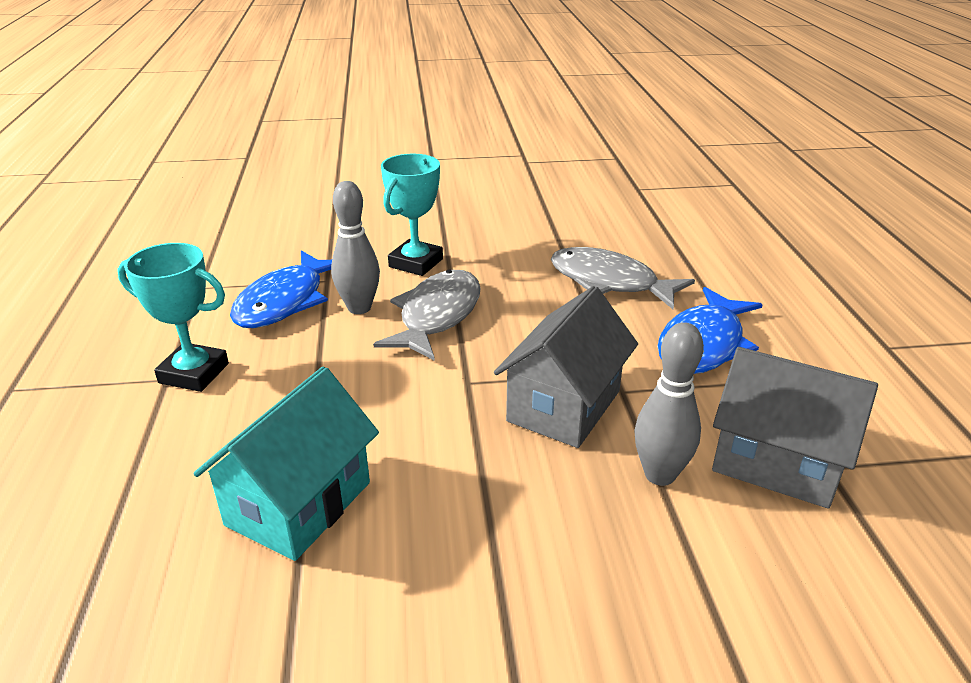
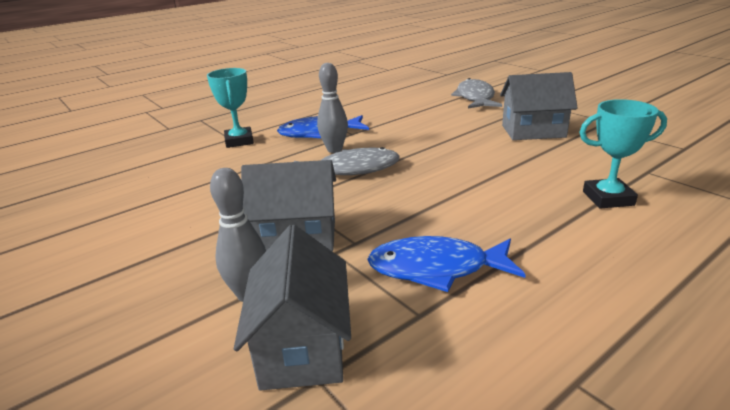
camera: 60 degrees right, 5 degrees down
turquoise house [193,366,379,561] -> none
turquoise trophy [381,154,443,276] -> turquoise trophy moved to [579,99,667,209]
grey fish [551,247,695,309] -> grey fish moved to [451,78,502,109]
none -> grey house [500,72,578,140]

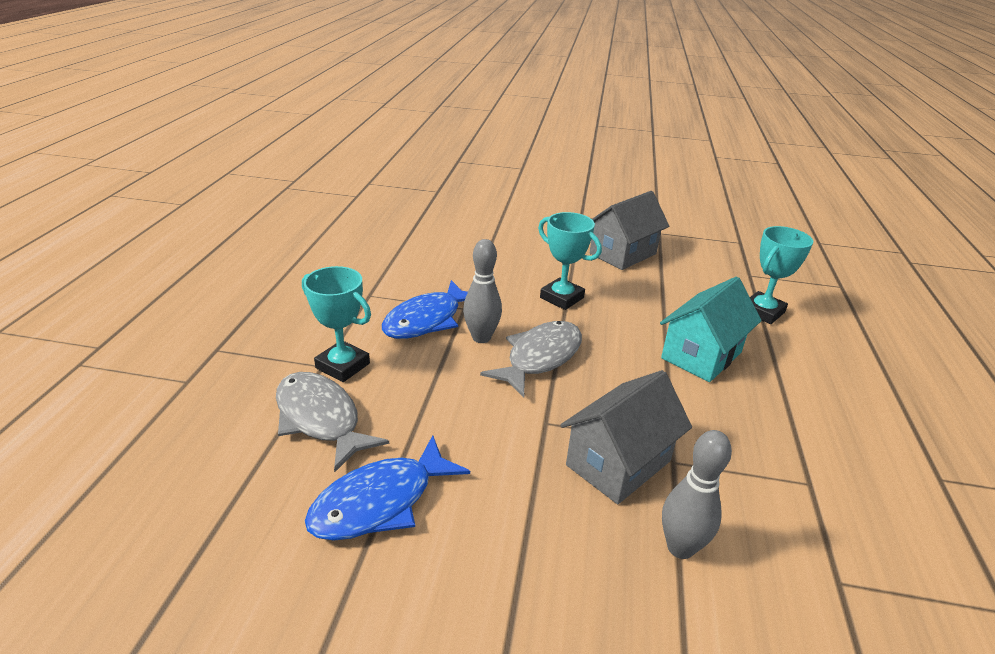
camera: 45 degrees left, 5 degrees up
grey house [234,225,351,391] -> none
blue fish [367,236,526,292] -> blue fish moved to [305,435,470,541]
grey fish [451,78,502,109] -> grey fish moved to [276,372,389,473]
none -> turquoise trophy [538,212,602,310]
none -> turquoise house [660,277,762,382]

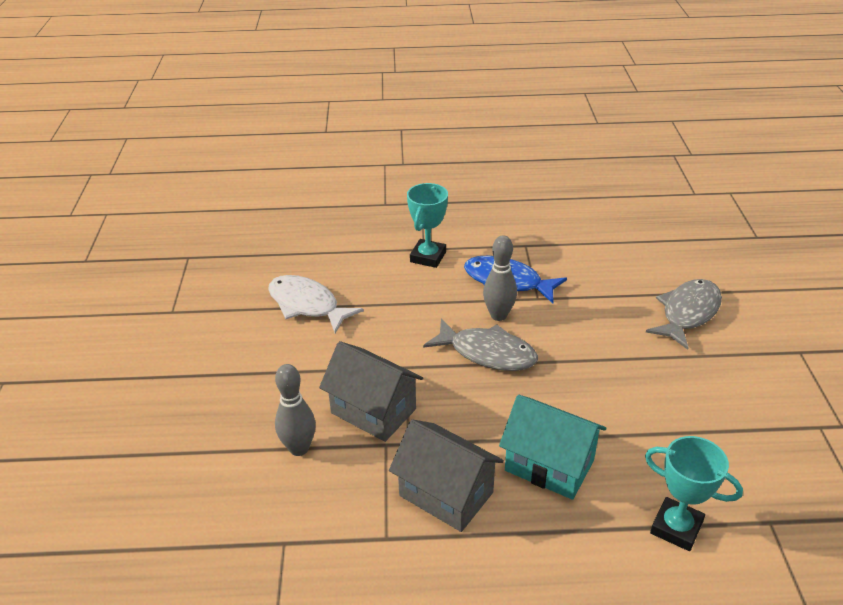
camera: 80 degrees right, 5 degrees up
grey fish [276,372,389,473] -> grey fish moved to [646,279,722,350]
blue fish [305,435,470,541] -> white fish [268,275,364,333]
turquoise trophy [538,212,602,310] -> none
grey house [590,191,669,270] -> grey house moved to [389,419,504,532]

